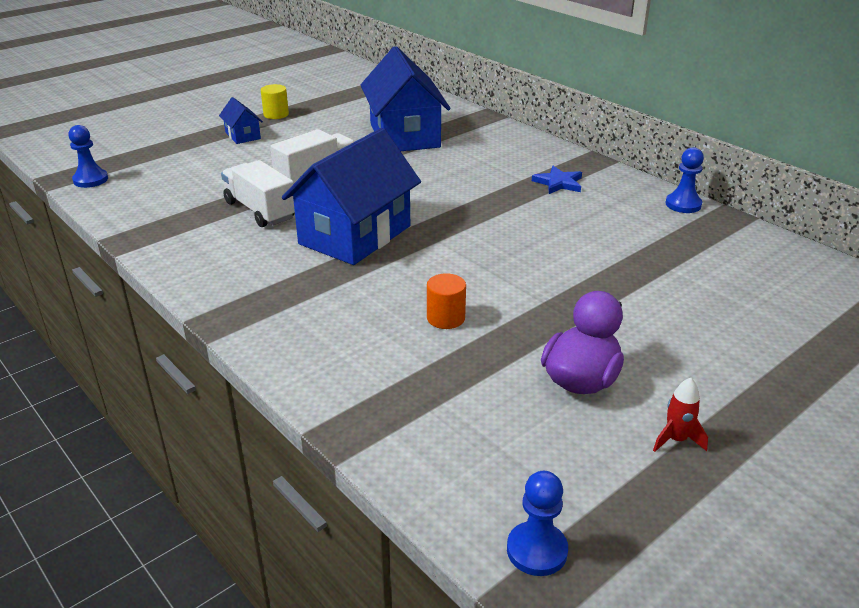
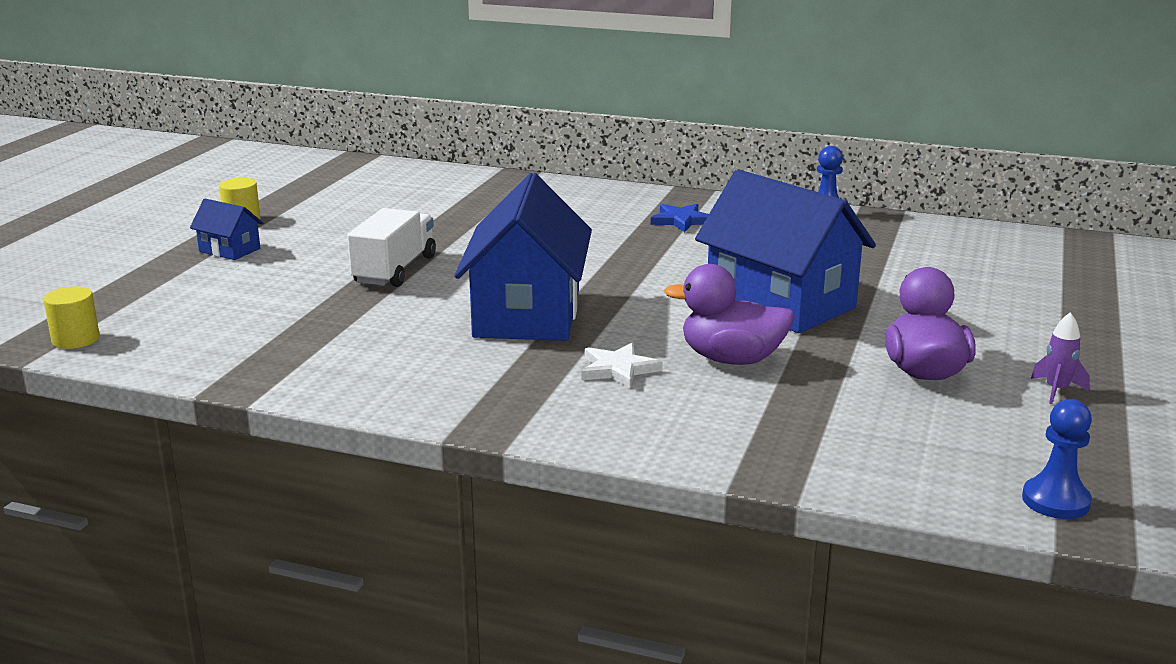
camera: 30 degrees left, 10 degrees down
blue pawn [68,125,108,188] -> yellow cylinder [43,286,100,349]
white truck [221,160,295,227] -> none
blue house [360,46,451,151] -> blue house moved to [695,170,876,333]
orange cylinder [427,273,466,329] -> purple duck [664,264,795,365]
red rocket [653,378,708,452] -> purple rocket [1031,312,1090,404]
none -> white star [581,343,662,389]

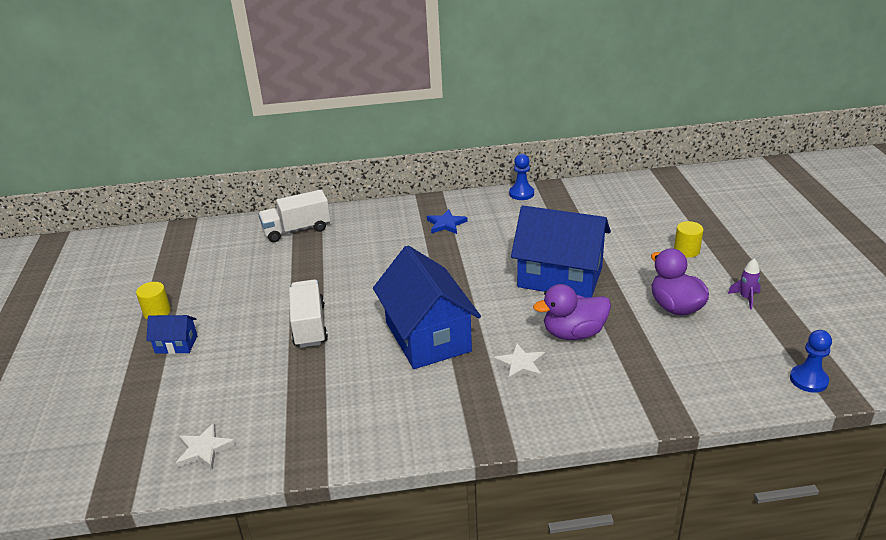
camera: 25 degrees left, 10 degrees up
yellow cylinder [43,286,100,349] -> yellow cylinder moved to [674,221,704,258]
none -> white star [176,423,235,470]
none -> white truck [258,190,331,242]

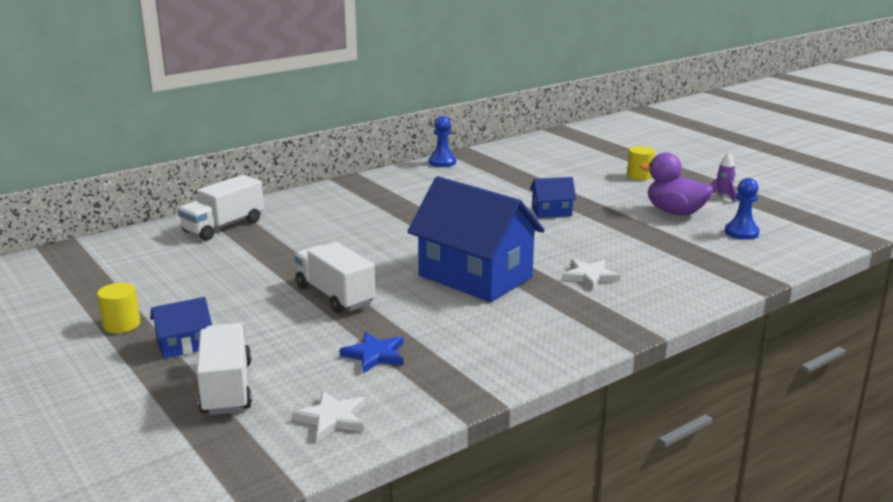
camera: 30 degrees left, 10 degrees down
blue star [427,209,468,234] -> blue star moved to [339,332,404,373]
blue house [511,206,611,298] -> blue house [530,177,576,218], size x0.45
purple duck [533,284,611,340] -> none
blue pawn [790,330,832,393] -> blue pawn moved to [725,178,760,240]
none -> white truck [197,323,252,415]

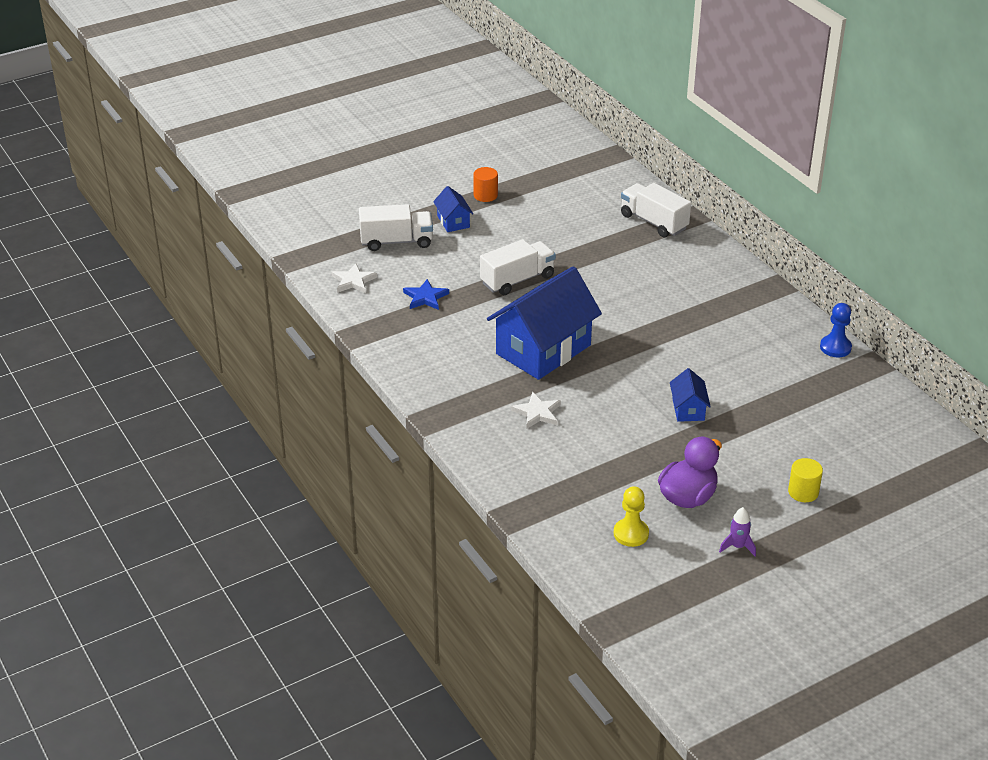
camera: 95 degrees right, 15 degrees up
yellow cylinder [97,283,140,333] -> orange cylinder [473,167,498,202]
blue pawn [725,178,760,240] -> yellow pawn [614,486,649,547]

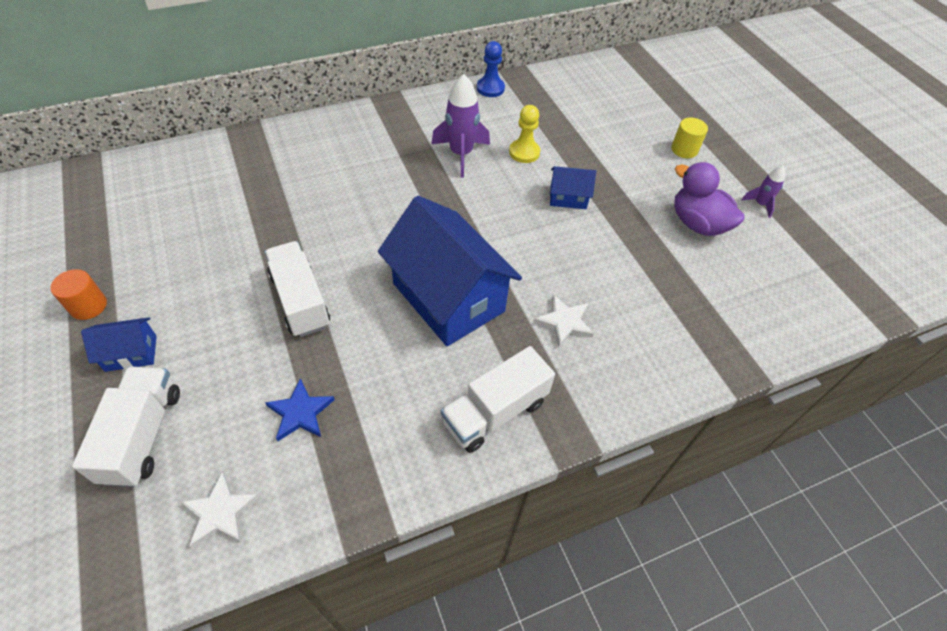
camera: 85 degrees left, 15 degrees up
yellow pawn [614,486,649,547] -> yellow pawn moved to [509,105,540,163]
white truck [621,183,691,237] -> white truck moved to [441,346,555,453]
none -> purple rocket [432,74,490,178]

